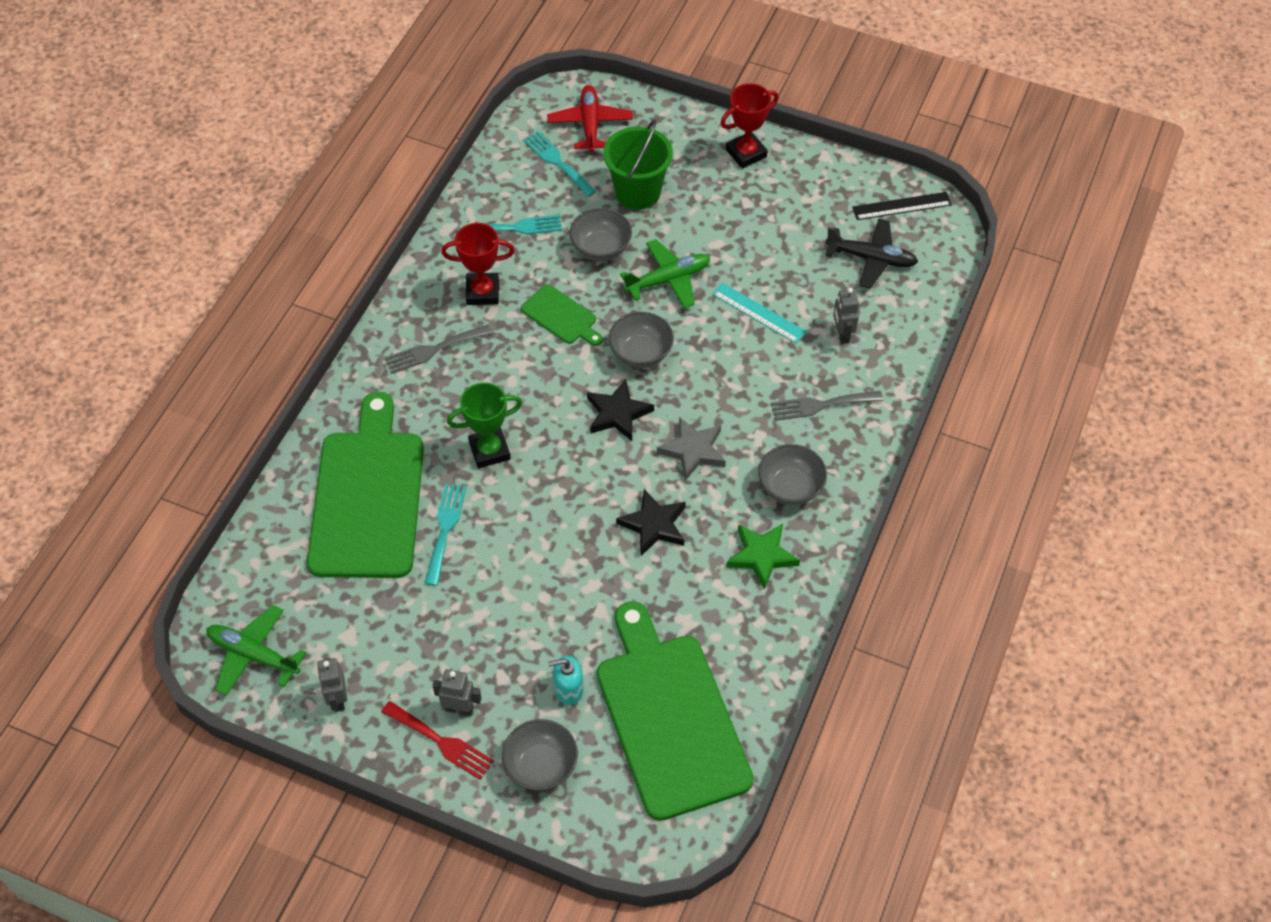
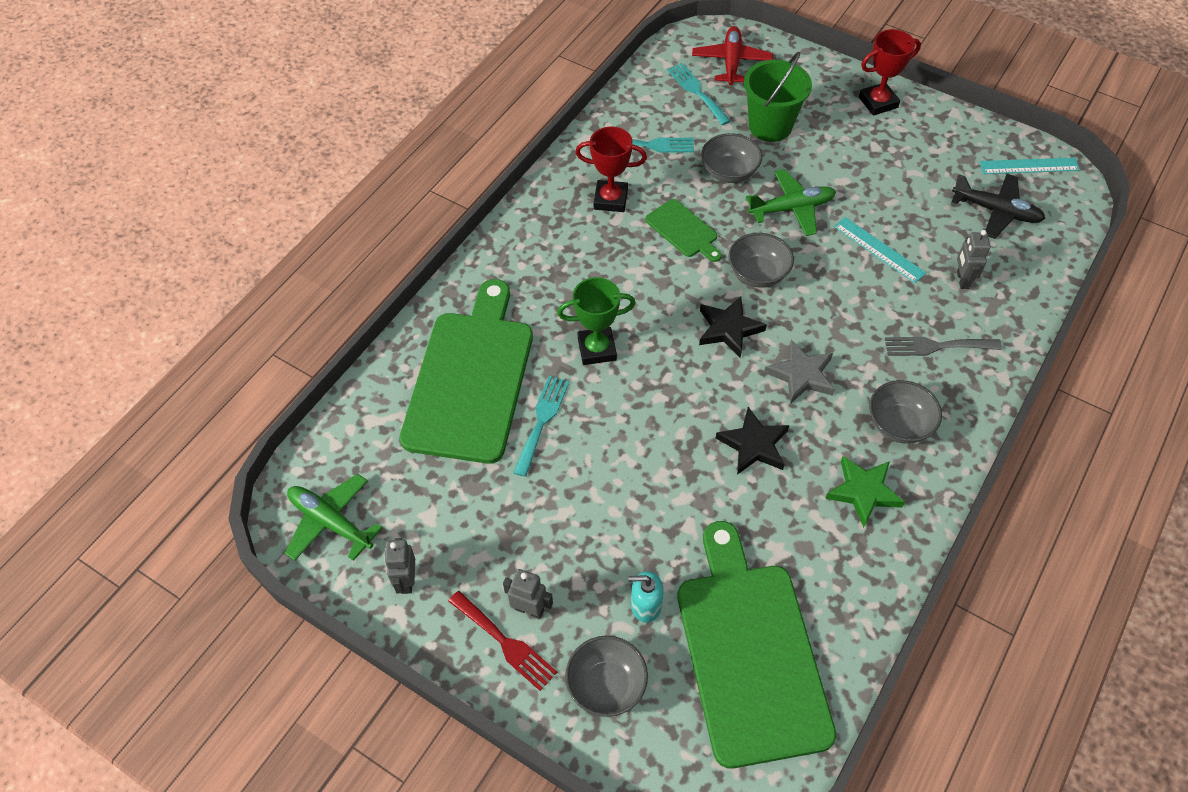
camera: 10 degrees right, 0 degrees up
grey fork [385,325,492,374] -> none
black ruler [852,192,952,220] -> turquoise ruler [979,158,1080,174]

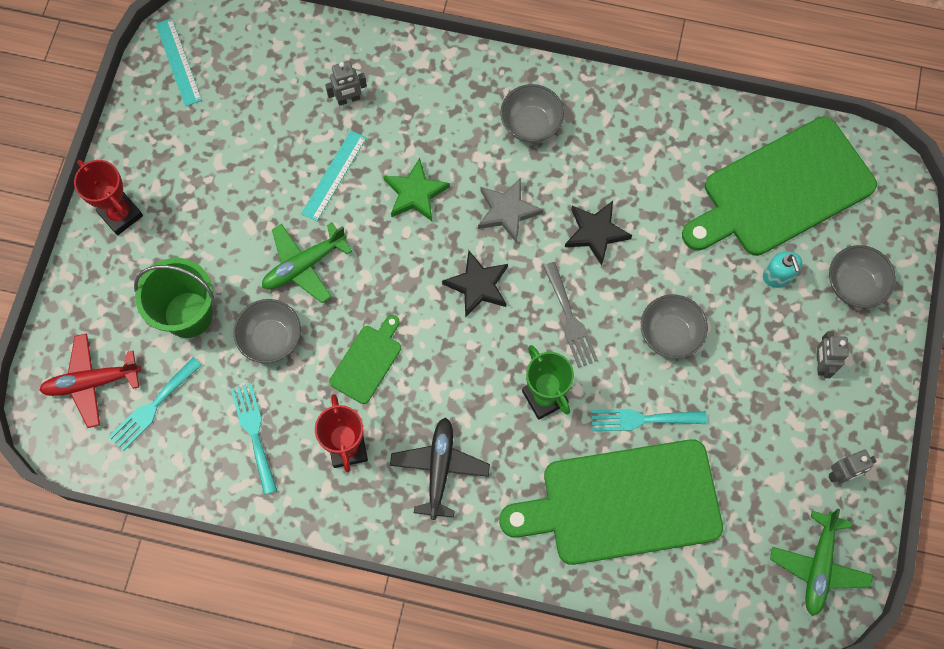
camera: 110 degrees left, 15 degrees up
red fork [448,591,558,691] -> none
grey bowl [728,233,794,288] -> grey bowl moved to [641,294,708,359]
green plane [746,169,836,236] -> green plane turned 90 degrees counterclockwise [262,222,352,303]
green star [825,456,905,528] -> green star moved to [384,158,450,221]
grey fork [885,337,1002,356] -> grey fork moved to [543,262,598,368]
black plane [952,174,1045,239] -> black plane moved to [390,417,490,520]

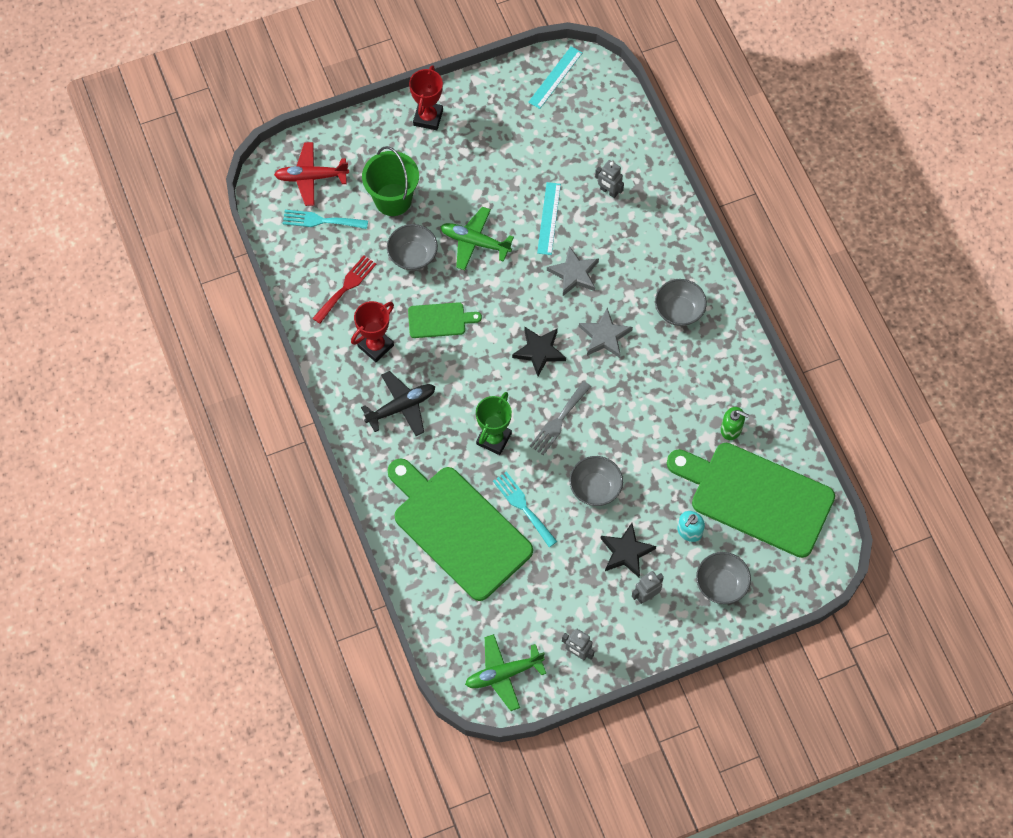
camera: 55 degrees right, 5 degrees down
red plane [39,333,141,428] -> red plane turned 45 degrees counterclockwise [274,142,349,206]
turquoise fork [231,383,277,495] -> red fork [312,255,376,324]
turquoise ruler [301,130,366,222] -> turquoise ruler turned 75 degrees counterclockwise [537,182,561,255]
green star [384,158,450,221] -> grey star [547,246,599,296]
black star [565,201,632,266] -> black star moved to [600,523,656,577]
none -> green soap dispenser [721,407,749,440]

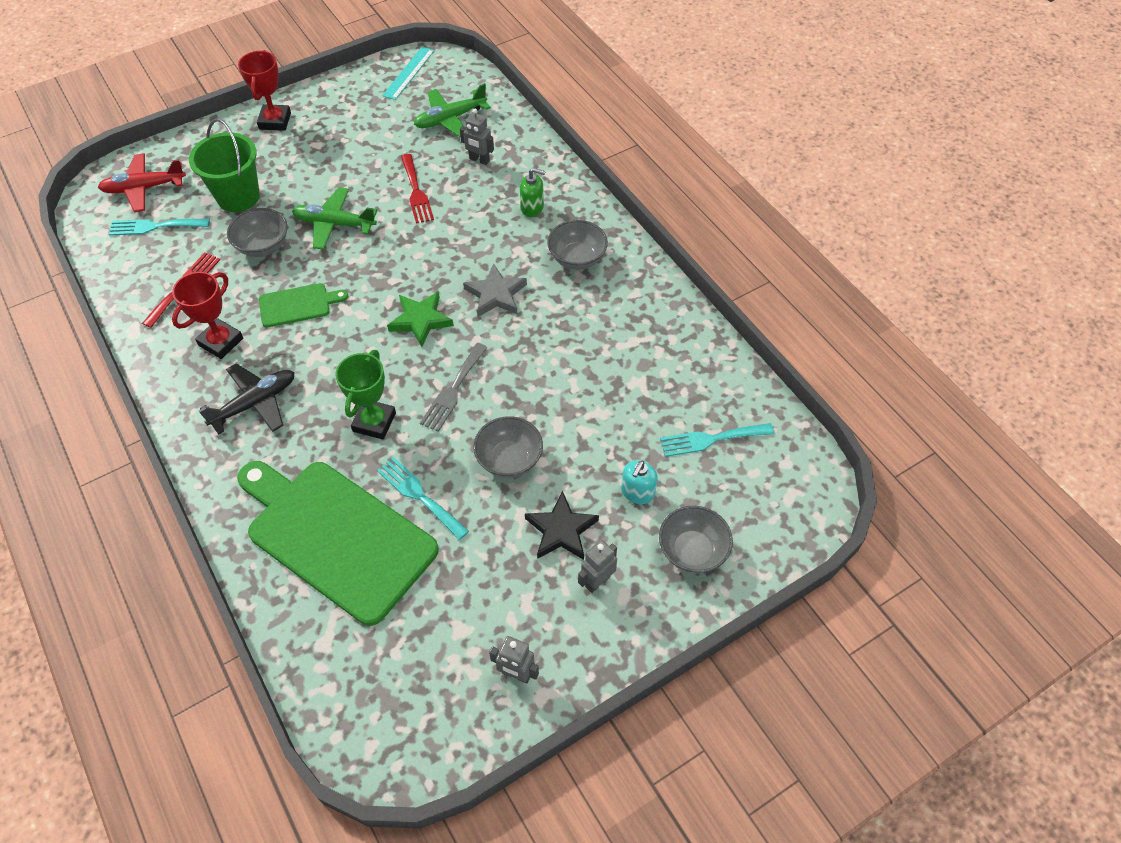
camera: 10 degrees left, 10 degrees down
green plane [465,634,546,711] -> green plane moved to [414,83,491,138]
black star [512,326,566,376] -> green star [387,291,454,347]
turquoise ruler [537,182,561,255] -> red fork [401,154,434,224]
grey star [547,246,599,296] -> none
green cutting board [667,443,835,558] -> turquoise fork [660,423,774,457]
green soap dispenser [721,407,749,440] -> green soap dispenser moved to [520,168,546,217]

